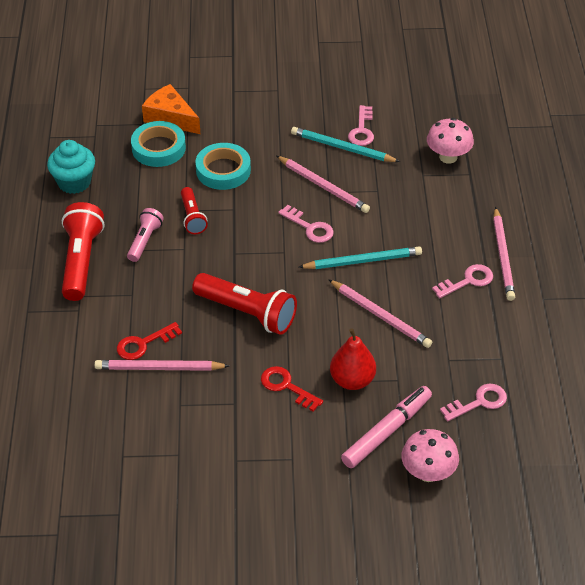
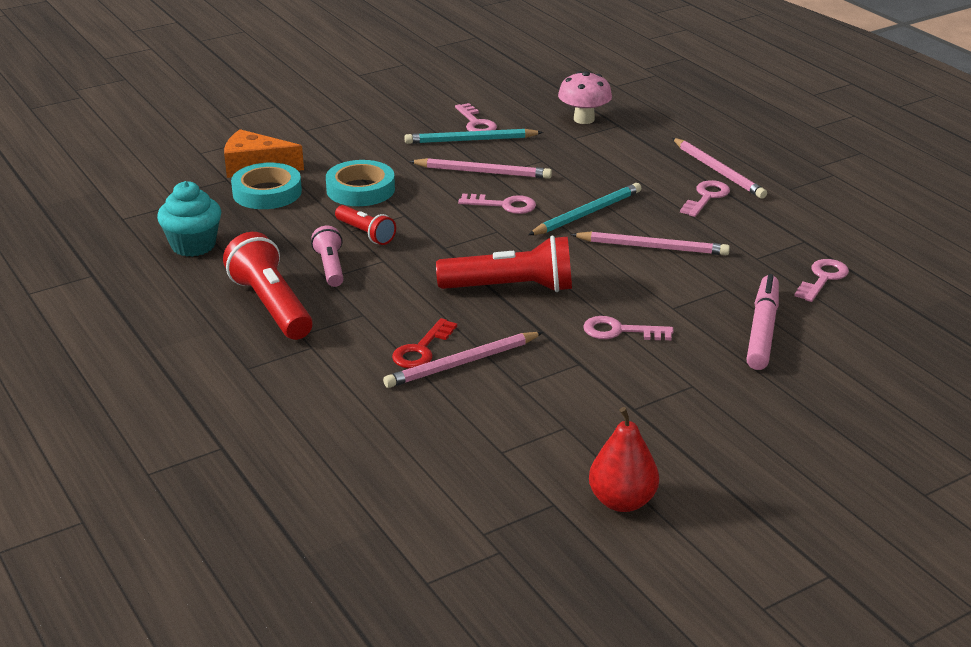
camera: 30 degrees left, 15 degrees down
red key [261,366,323,412] -> pink key [583,316,674,340]
red pear [330,328,376,390] -> red pear moved to [589,407,659,512]
pink mushroom [401,429,459,482] -> none

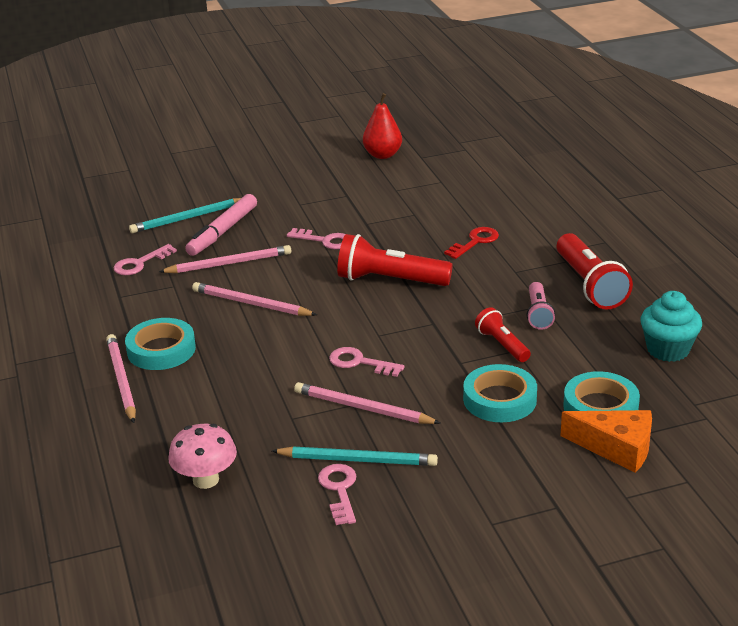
camera: 165 degrees left, 0 degrees up
pink pencil [383,332,543,388] -> pink pencil moved to [159,245,291,273]
turquoise pencil [528,183,641,235] -> turquoise pencil moved to [129,198,241,233]
pink key [680,180,730,217] -> turquoise tape [125,318,196,370]

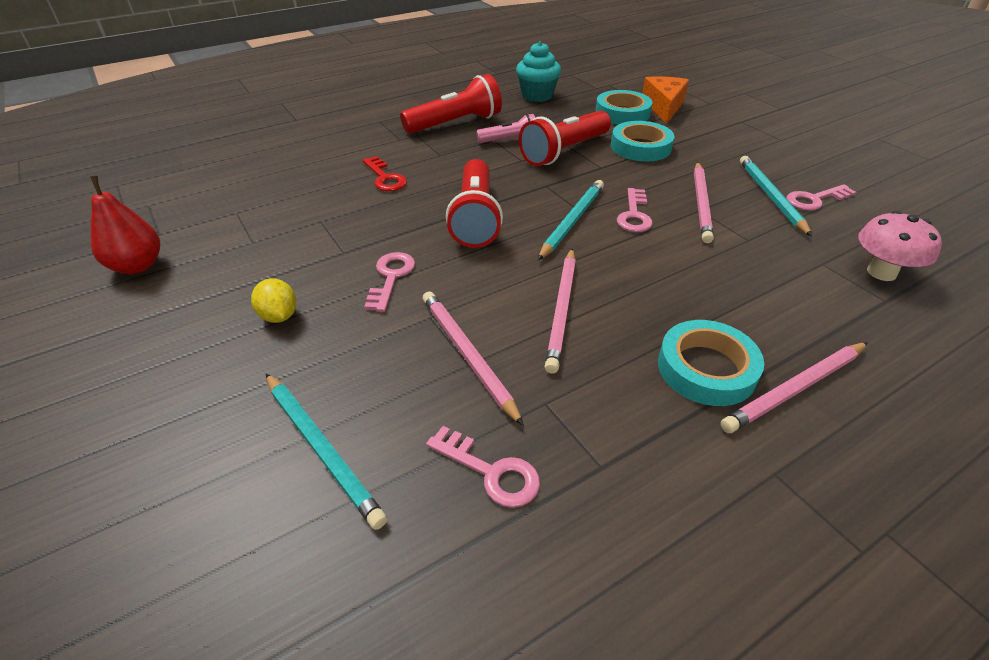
camera: 105 degrees left, 10 degrees up
pink marker [185,194,257,256] -> none
red key [444,227,499,259] -> red key turned 150 degrees counterclockwise [363,156,407,191]
red flashlight [475,307,531,362] -> red flashlight [519,111,611,166], size x1.74
none -> yellow lemon [251,278,296,323]
none -> turquoise pencil [538,180,604,260]

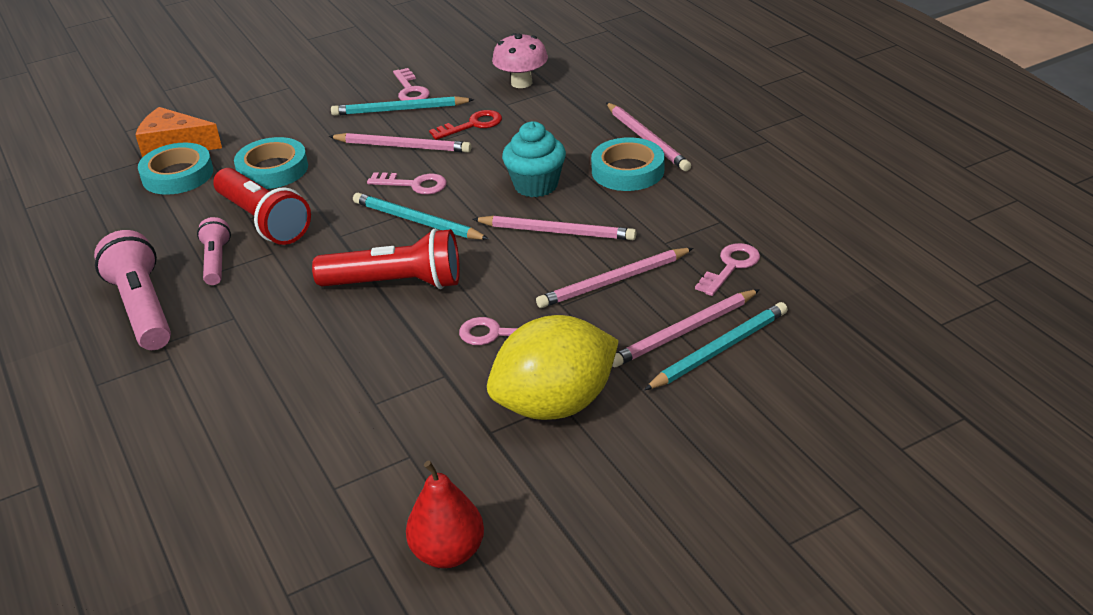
camera: 85 degrees left, 5 degrees down
yellow lemon [251,278,296,323] -> yellow lemon [487,315,619,420], size x2.30
red key [363,156,407,191] -> red key moved to [429,110,502,140]
red flashlight [400,74,502,134] -> pink flashlight [94,230,171,350]
turquoise cupcake [516,41,561,102] -> turquoise cupcake moved to [502,121,566,197]
none -> pink pencil [612,289,760,367]

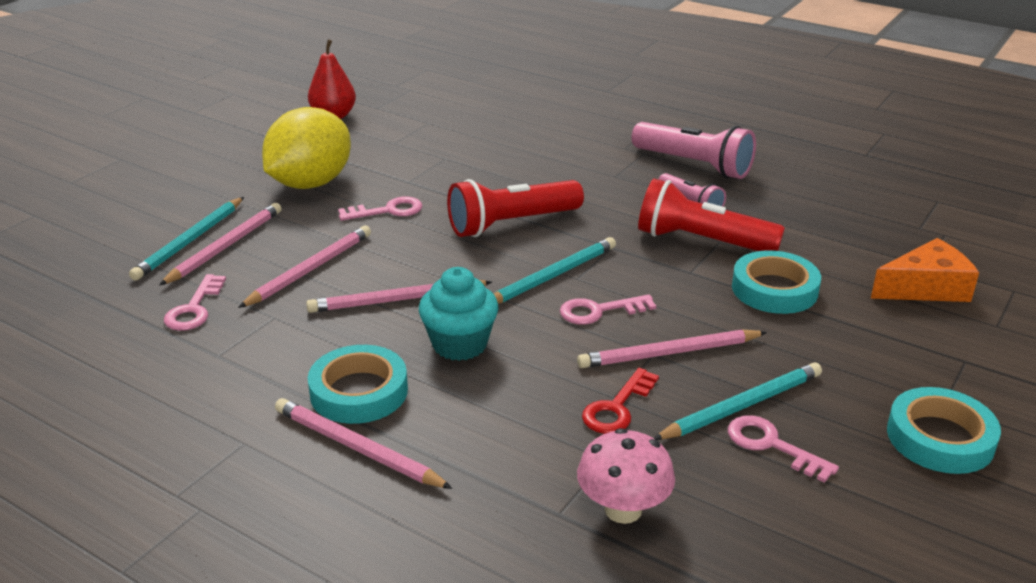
camera: 150 degrees right, 5 degrees down
turquoise tape [138,143,213,195] -> turquoise tape moved to [887,387,1001,474]
turquoise pencil [353,193,489,240] -> turquoise pencil turned 45 degrees counterclockwise [494,237,616,304]

